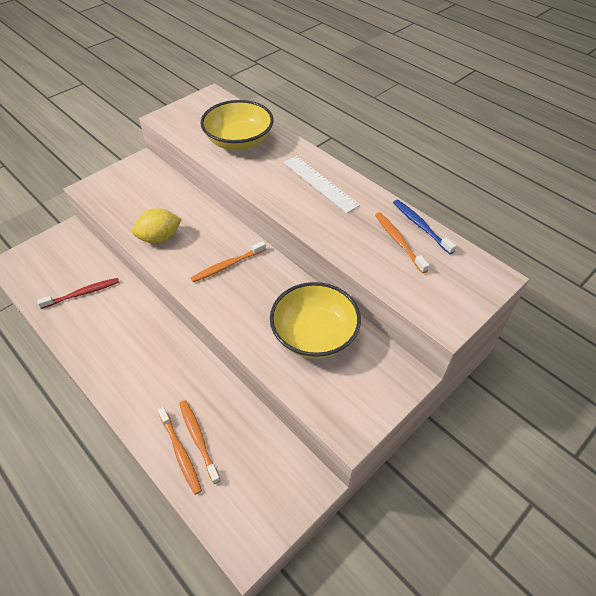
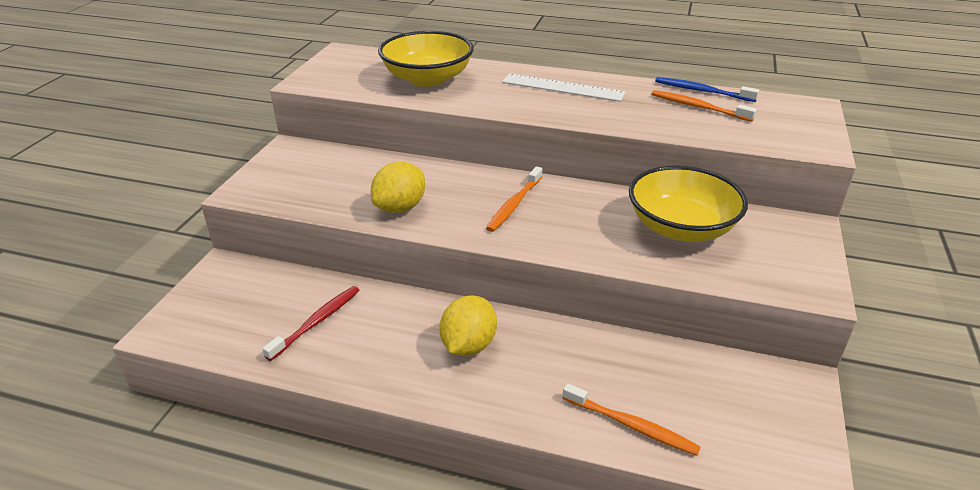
camera: 30 degrees left, 15 degrees down
orange toothbrush [179,400,221,484] -> none
none -> yellow lemon [440,295,497,356]

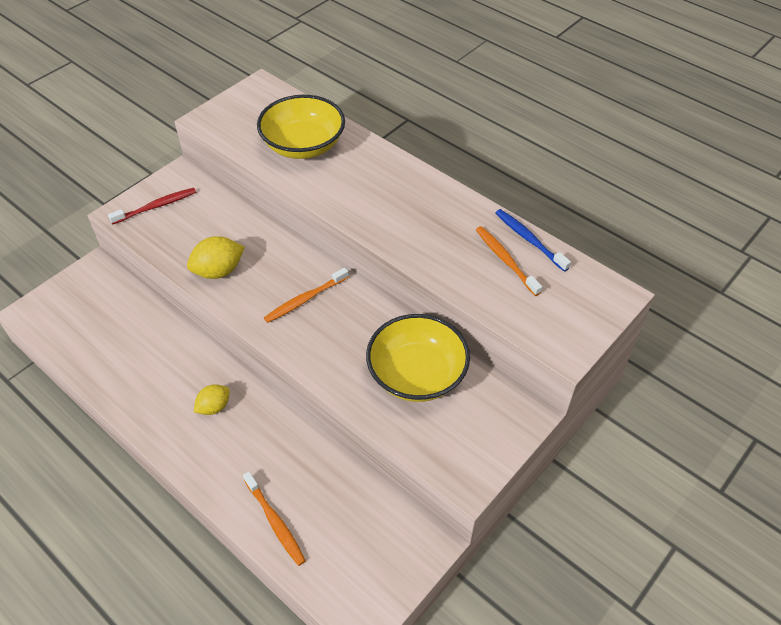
camera: 25 degrees right, 15 degrees up
red toothbrush [262,286,359,361] -> red toothbrush moved to [108,188,196,225]
yellow lemon [440,295,497,356] -> yellow lemon [194,384,230,415], size x0.66
white ruler [502,73,626,102] -> none

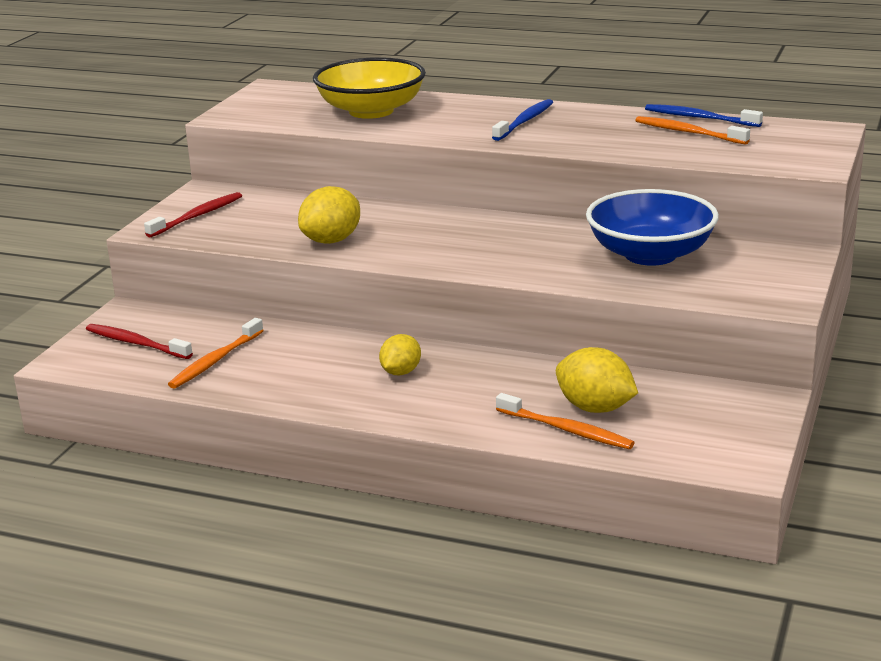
camera: 20 degrees left, 25 degrees down
orange toothbrush [264,267,349,323] -> orange toothbrush moved to [168,318,264,388]
yellow bowl [366,314,470,402] -> blue bowl [586,189,719,266]
none -> red toothbrush [86,324,193,359]
none -> blue toothbrush [492,99,553,141]
none -> yellow lemon [556,347,638,413]

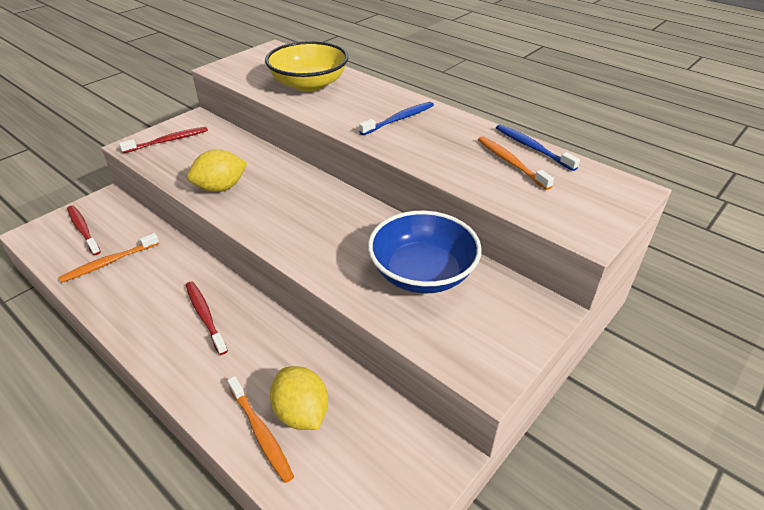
camera: 20 degrees right, 15 degrees up
yellow lemon [379,334,421,375] -> red toothbrush [186,281,228,355]

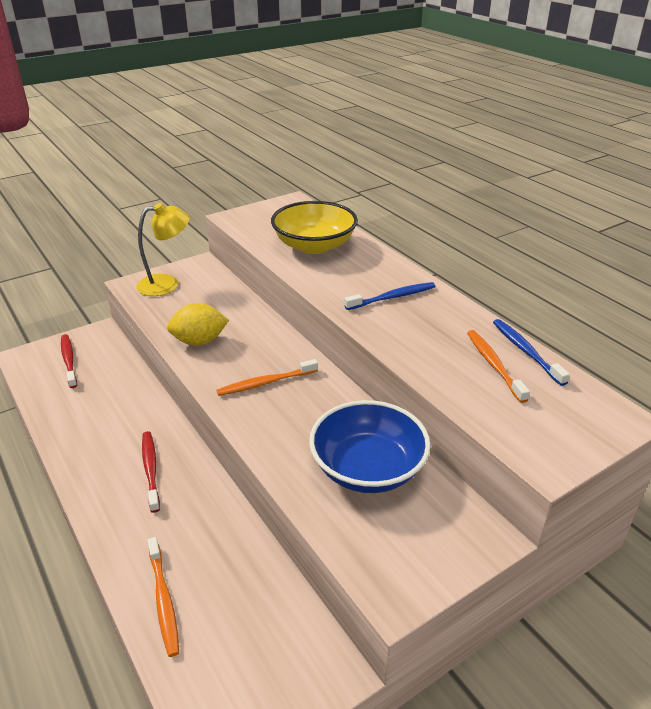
camera: 15 degrees right, 5 degrees down
orange toothbrush [58,233,159,283] -> orange toothbrush moved to [216,359,318,396]
red toothbrush [119,127,208,153] -> yellow lamp [136,203,190,296]
yellow lemon [270,366,328,430] -> none

